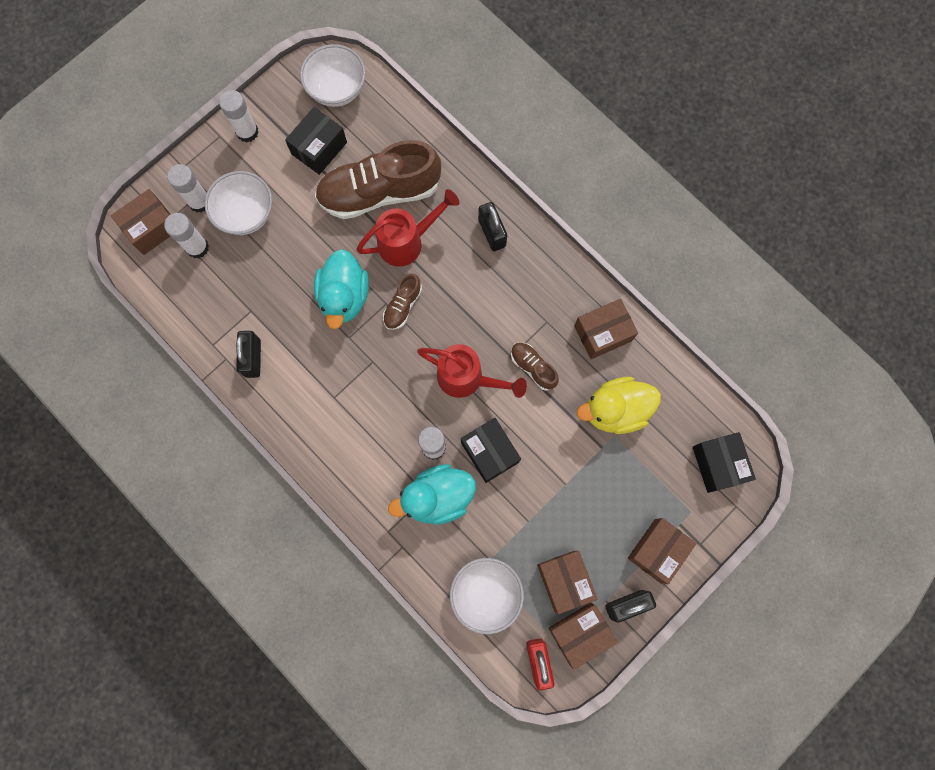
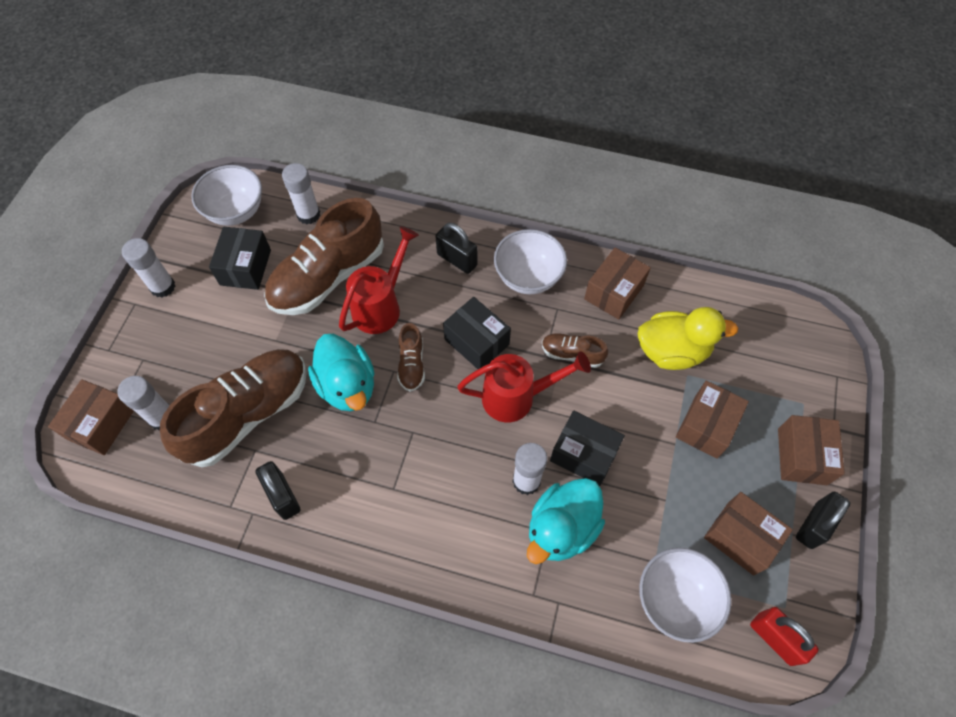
camera: 30 degrees left, 15 degrees down
white glue stick [167,164,207,213] -> white glue stick moved to [282,163,320,224]
white bowl [205,171,272,235] -> white bowl moved to [494,229,567,294]
brown box [549,603,618,670] -> brown box moved to [676,380,749,459]
yellow duck [577,377,661,434] -> yellow duck turned 135 degrees counterclockwise [638,307,738,370]
black box [693,432,756,493] -> black box moved to [443,297,511,369]
none -> brown shoe [160,349,307,467]

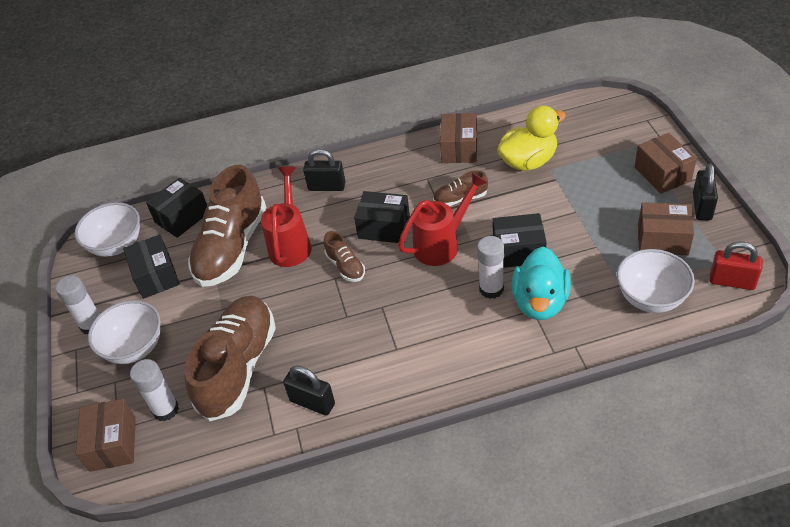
camera: 25 degrees left, 15 degrees down
white glue stick [282,163,320,224] -> black box [146,178,207,238]
turquoise duck [308,334,375,411] -> none
white bowl [494,229,567,294] -> white bowl moved to [88,300,161,364]
brown box [676,380,749,459] -> none

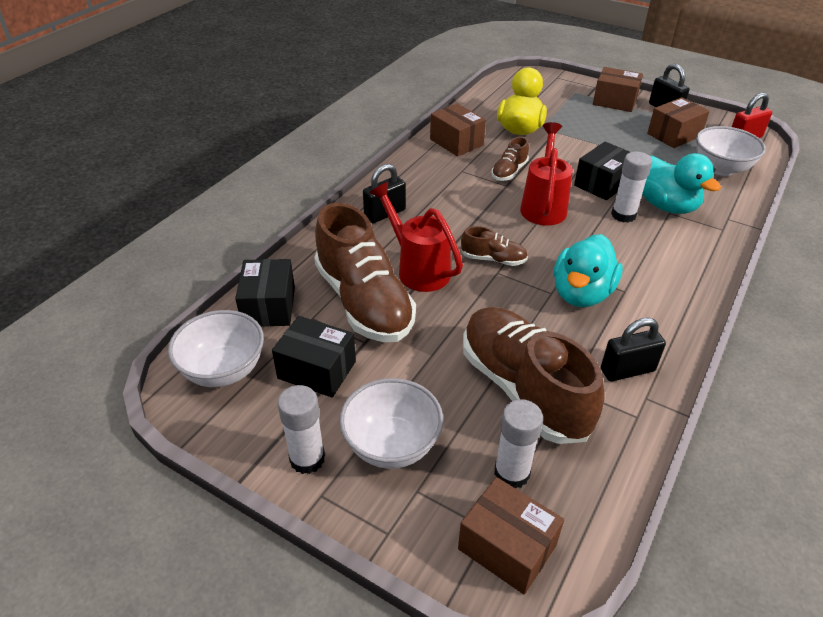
camera: 50 degrees left, 5 degrees down
black box [354,191,410,243] -> none
none -> turquoise duck [554,234,623,307]

